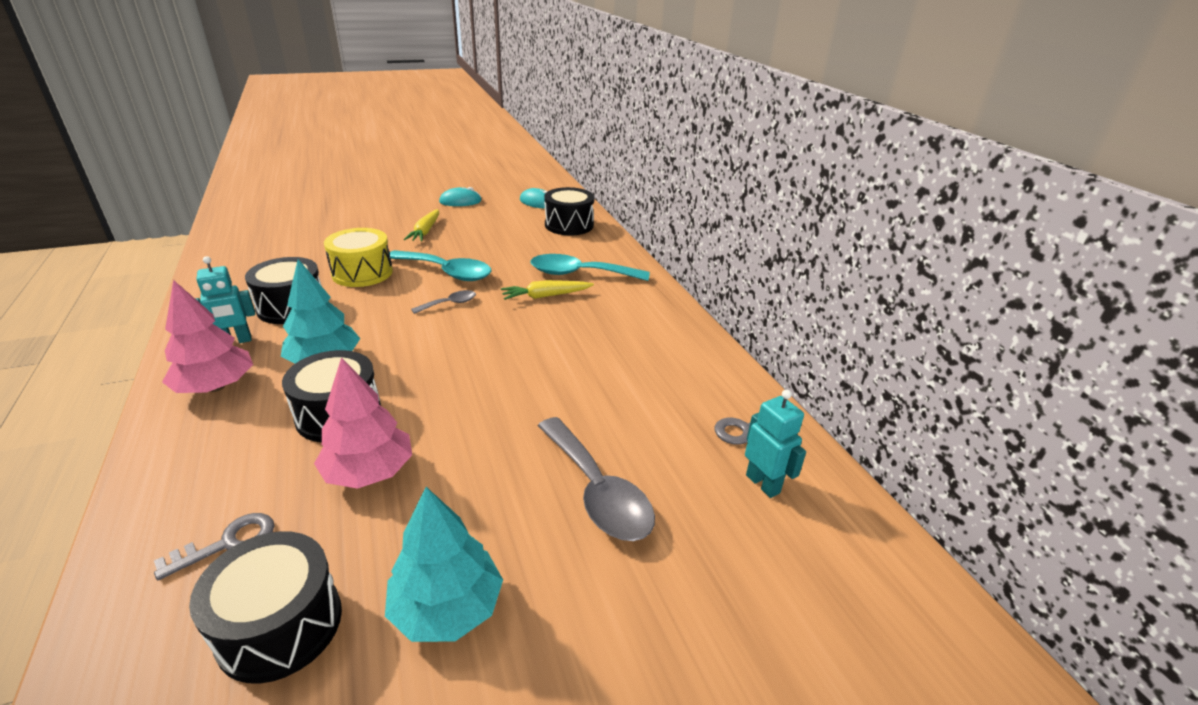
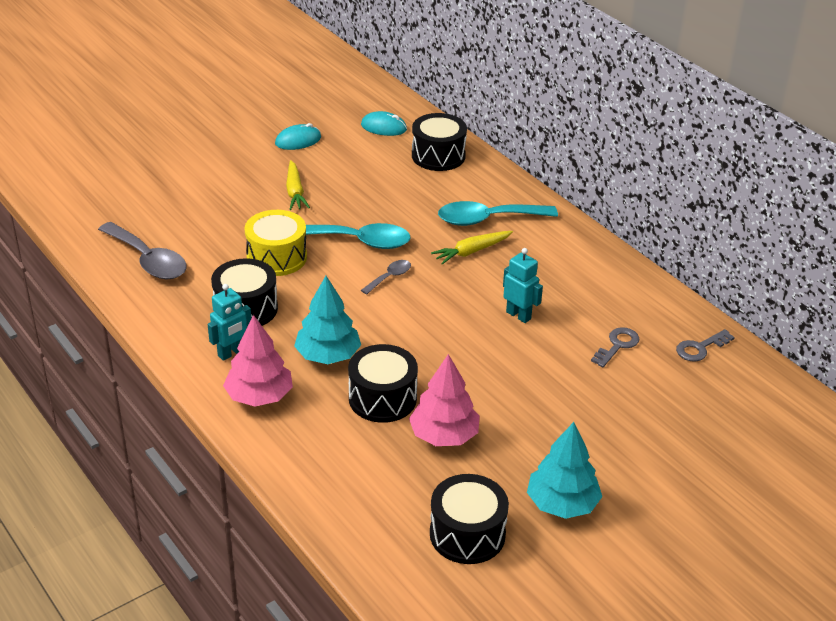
camera: 15 degrees left, 5 degrees up
grey key [154,513,274,580] -> grey key moved to [591,327,639,367]
grey spoon [538,417,655,541] -> grey spoon moved to [98,222,187,279]
turquoise robot [745,389,806,498] -> turquoise robot moved to [503,248,543,323]

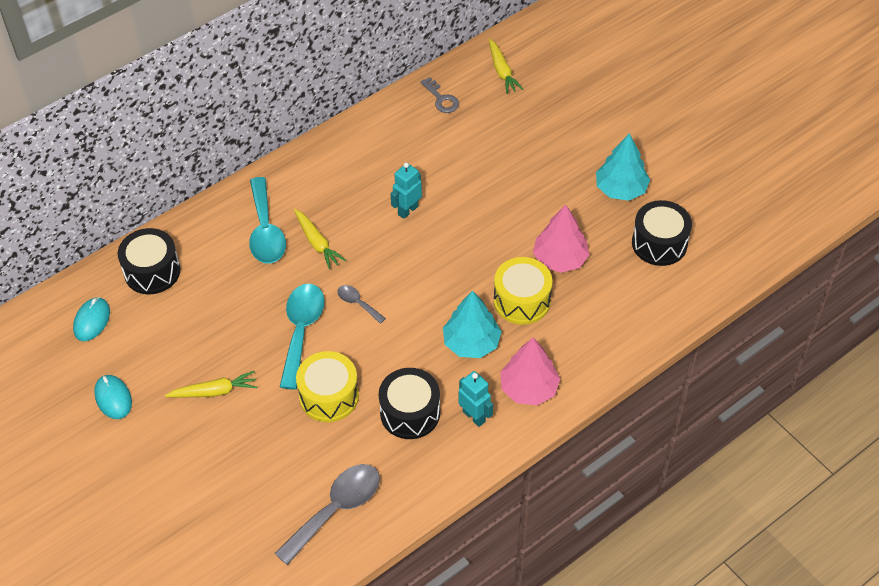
camera: 90 degrees left, 15 degrees up
black drum [348,344,418,423] -> yellow drum [494,257,552,325]
grey key [591,327,639,367] -> none
none -> yellow carrot [489,38,524,94]

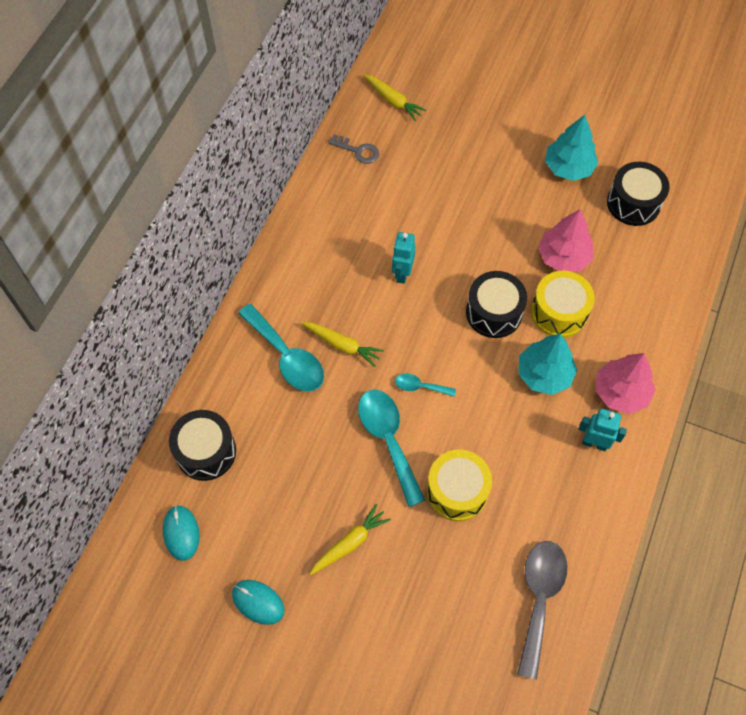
camera: 30 degrees left, 10 degrees up
grey spoon [337,285,386,324] -> turquoise spoon [395,373,456,397]
black drum [379,368,440,439] -> black drum moved to [466,271,527,338]

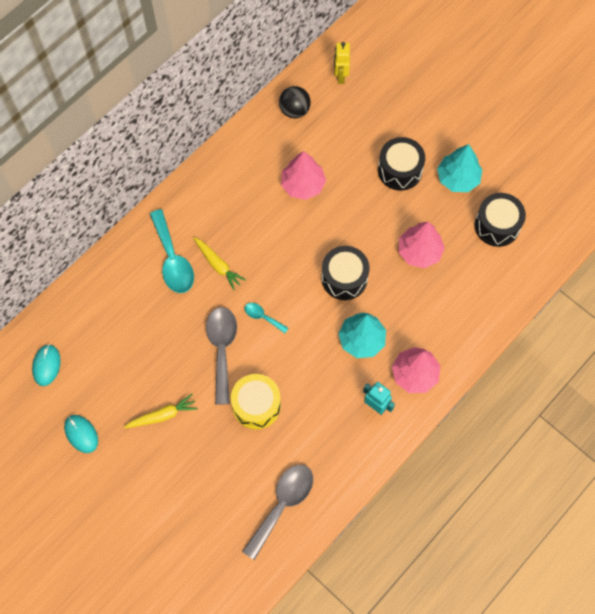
camera: 20 degrees right, 5 degrees up
black drum [169,410,236,481] -> black drum moved to [378,137,425,191]
grey key [328,134,379,164] -> black ball [279,86,311,118]
turquoise spoon [358,390,425,507] -> grey spoon [206,307,237,405]
yellow carrot [363,74,427,121] -> yellow robot [334,42,350,84]
turquoise robot [392,232,416,284] -> none
yellow drum [531,271,595,338] -> none
none -> pink tree [281,151,326,200]

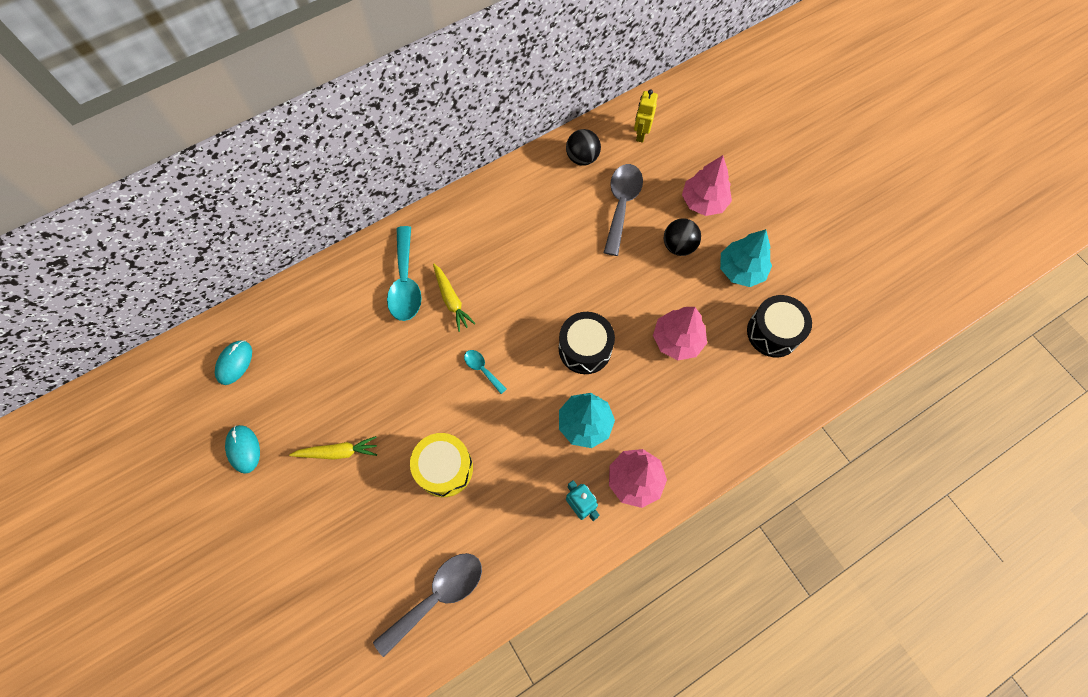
camera: 15 degrees right, 0 degrees up
grey spoon [206,307,237,405] -> grey spoon moved to [604,164,643,256]
pink tree [281,151,326,200] -> pink tree moved to [682,155,732,216]
black drum [378,137,425,191] -> black ball [664,219,701,256]

